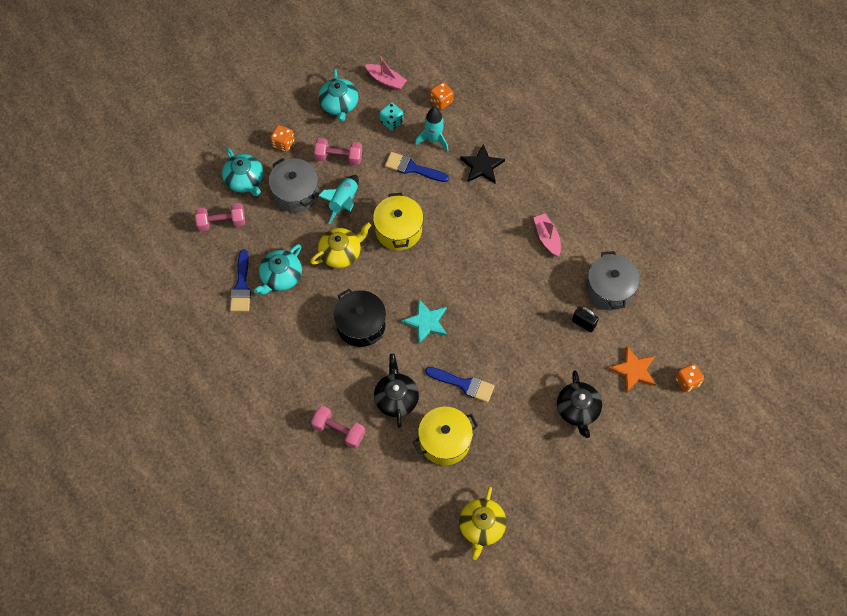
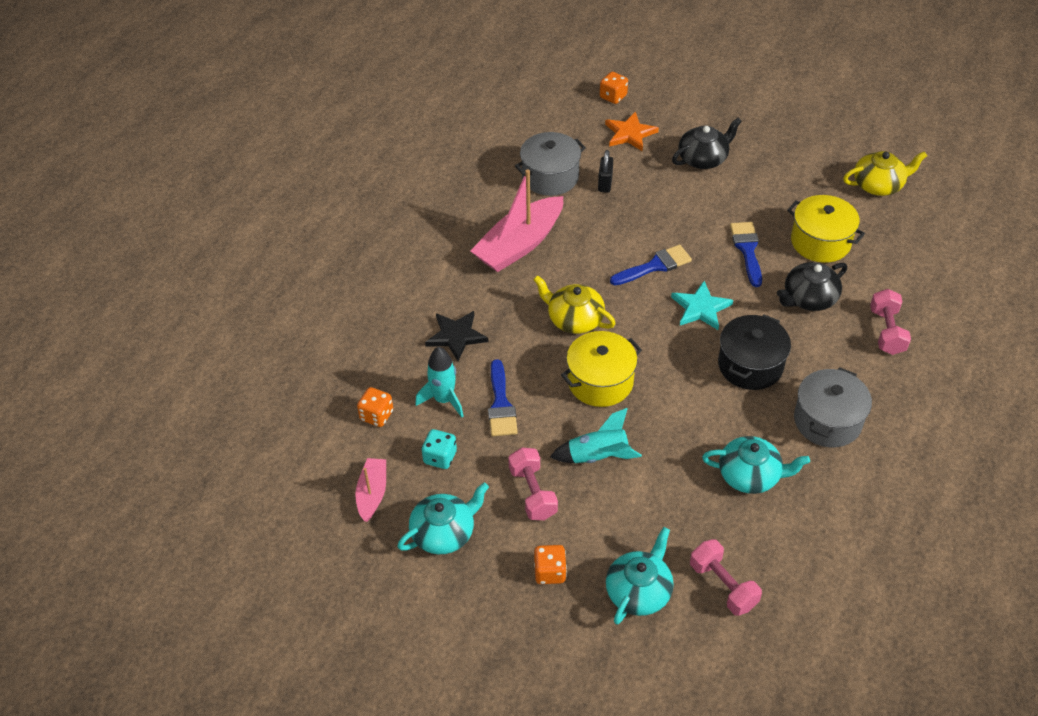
camera: 115 degrees left, 15 degrees down
blue brush [230,250,251,312] -> blue brush moved to [610,245,692,285]
grey pot [269,158,319,213] -> grey pot moved to [794,367,872,447]
yellow teapot [310,222,371,268] -> yellow teapot moved to [533,275,616,334]
pink boat [533,214,561,256] -> pink boat [470,169,563,272], size x1.90

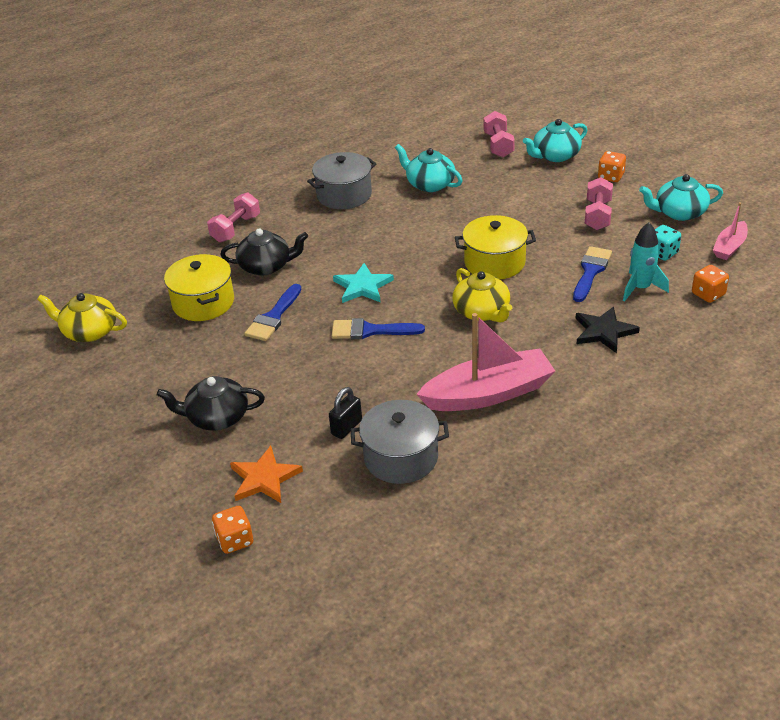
camera: 150 degrees left, 10 degrees down
turquoise rocket [550,408,642,463] -> none
black pot [718,314,791,390] -> none

